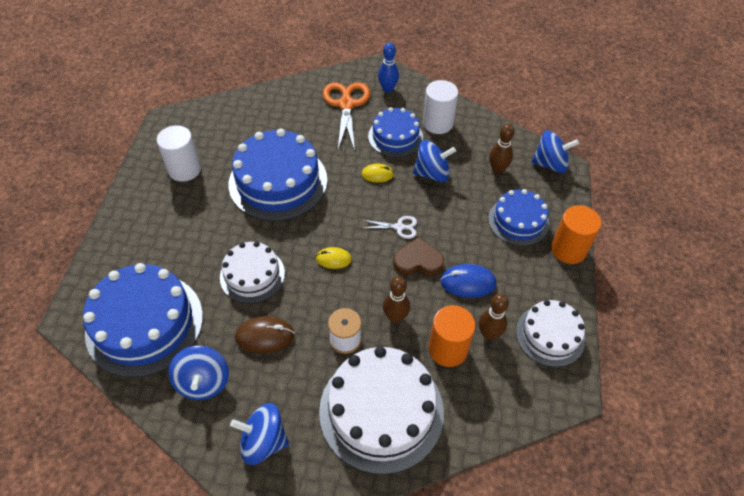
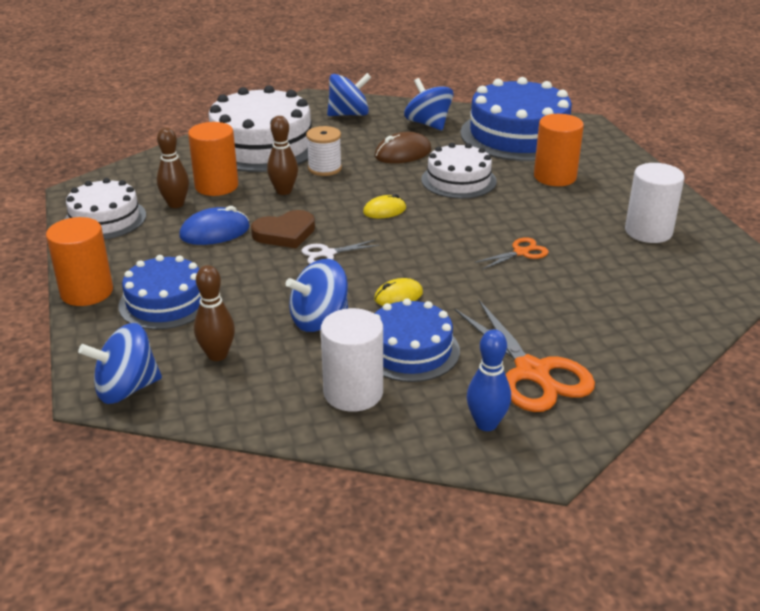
camera: 155 degrees right, 20 degrees down
blue cake [229,129,327,221] -> orange scissors [474,237,549,270]
none -> orange cylinder [534,114,584,186]

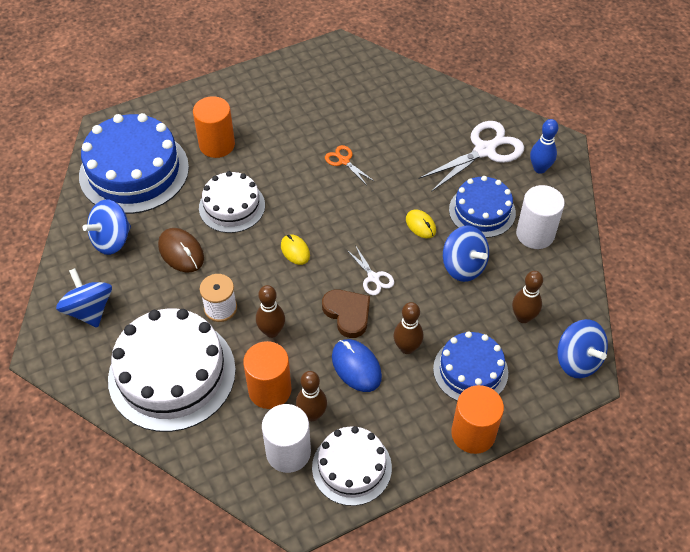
camera: 100 degrees left, 20 degrees up
orange scissors [454,300,595,412] -> white scissors [419,121,524,192]
white cylinder [625,163,685,243] -> white cylinder moved to [262,404,311,473]
none -> brown bowling pin [394,302,423,354]

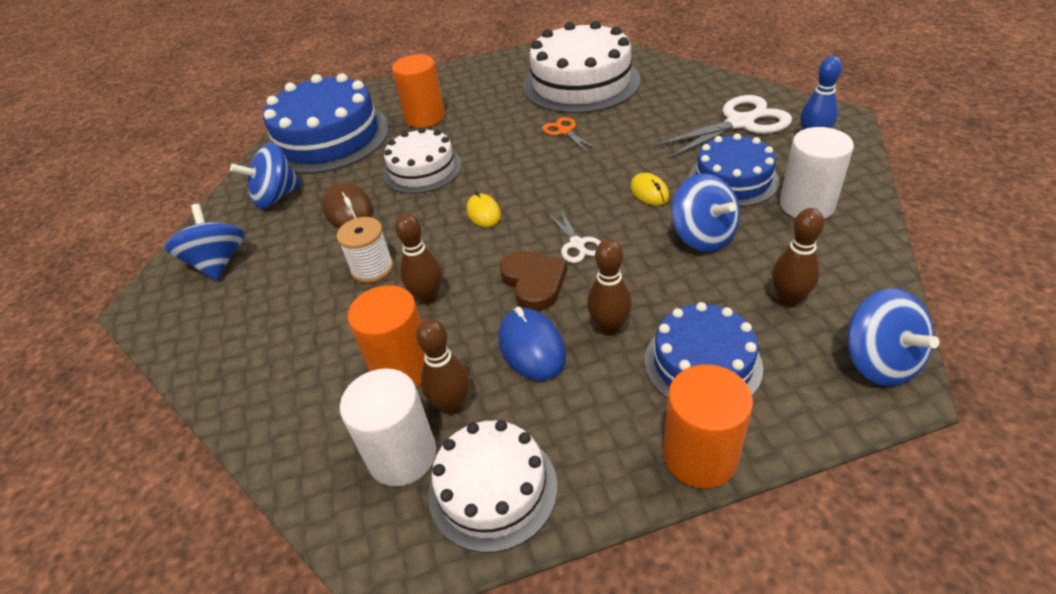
camera: 15 degrees right, 10 degrees down
white cake [108,308,236,432] -> white cake moved to [523,21,641,114]

